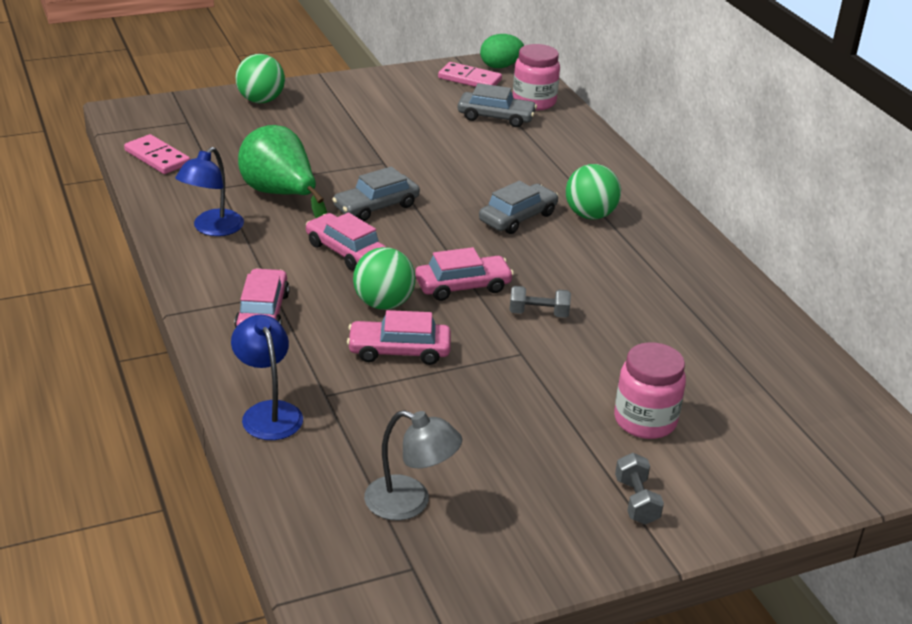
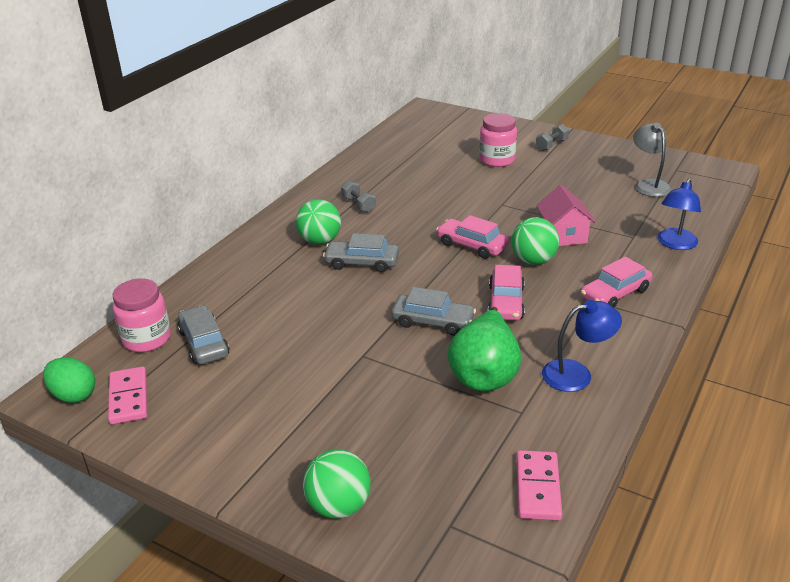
camera: 125 degrees left, 0 degrees up
pink car [347,310,451,365] -> pink house [536,185,596,246]
grey dumbbell [509,286,571,318] -> grey dumbbell moved to [341,180,376,213]

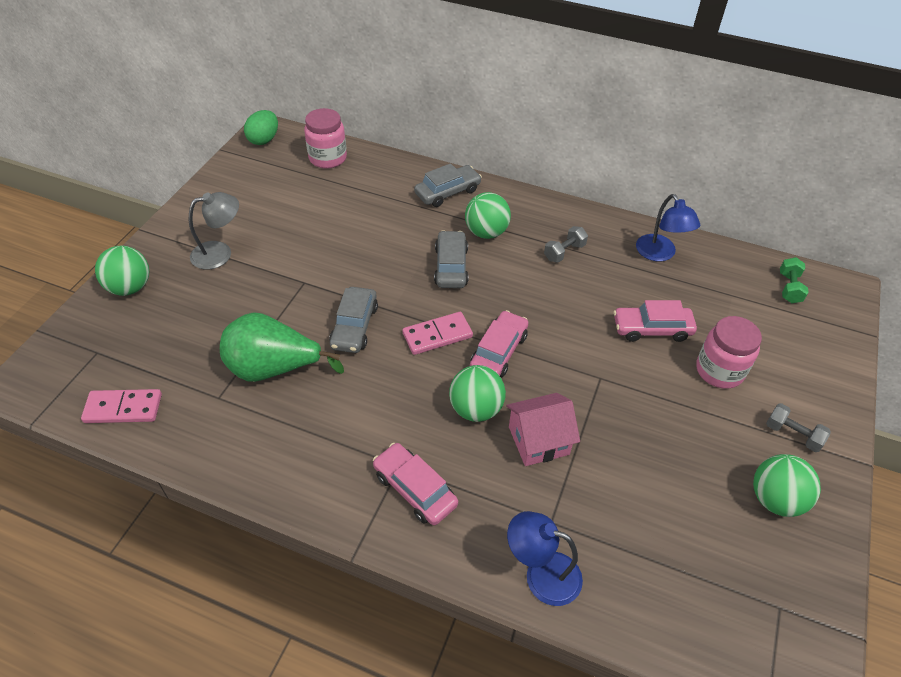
camera: 80 degrees right, 15 degrees up
pink domino [108,366,147,424] -> pink domino moved to [403,312,473,355]
grey car [178,305,230,364] -> grey car moved to [414,163,482,207]
pink car [488,265,525,321] -> pink car moved to [614,300,697,342]
blue lamp [542,300,622,392] -> blue lamp moved to [636,194,700,262]
grey lamp [633,123,672,197] -> grey lamp moved to [189,192,239,270]
none -> green ball [753,454,821,517]
none -> green dumbbell [780,257,809,303]

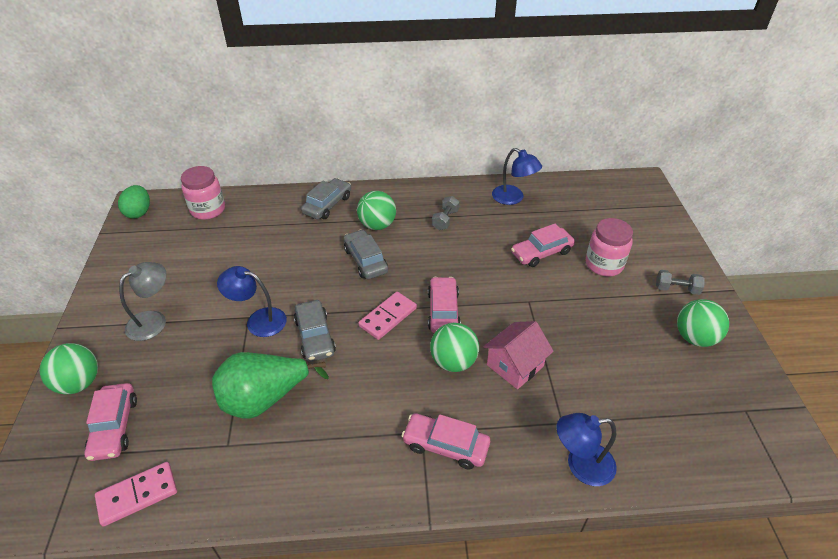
camera: 25 degrees left, 5 degrees down
green dumbbell [780,257,809,303] -> none
none -> pink car [84,383,137,461]
none -> blue lamp [217,266,287,337]

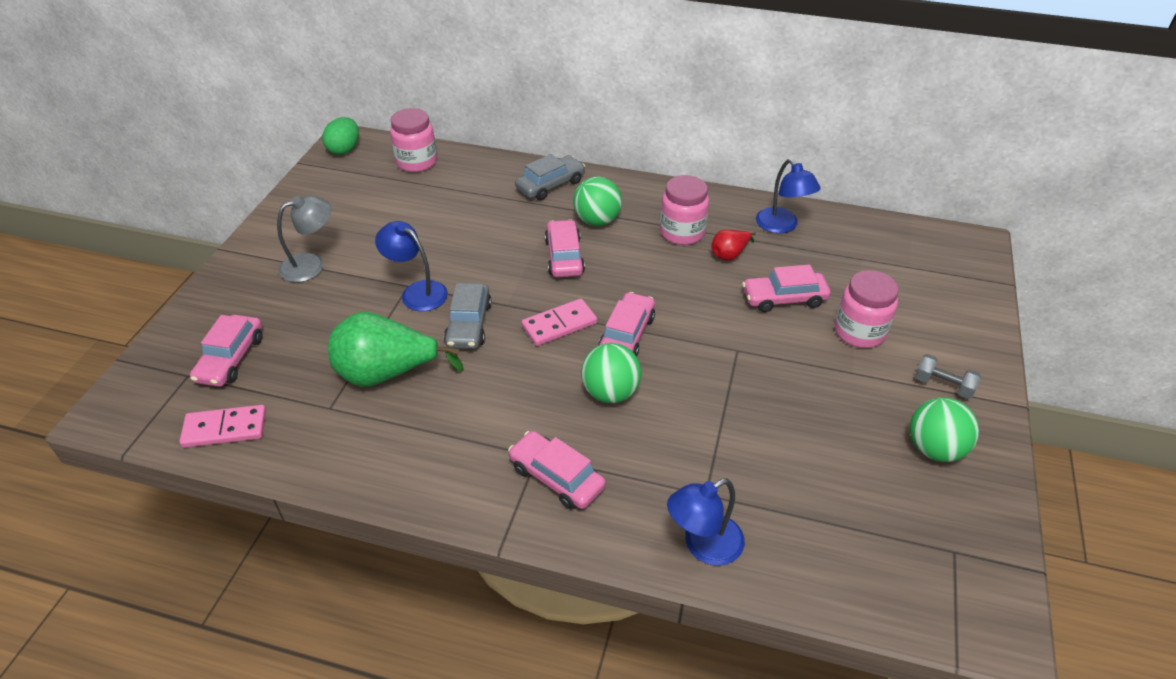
camera: 20 degrees right, 0 degrees up
green ball [40,343,98,394] -> none
grey car [343,230,388,279] -> pink car [545,219,585,277]
grey dumbbell [432,196,459,230] -> pink jar [660,175,709,245]
pink house [483,321,554,389] -> none
blue lamp [557,413,617,486] -> blue lamp turned 45 degrees counterclockwise [667,478,745,566]
none -> red pear [712,230,756,261]

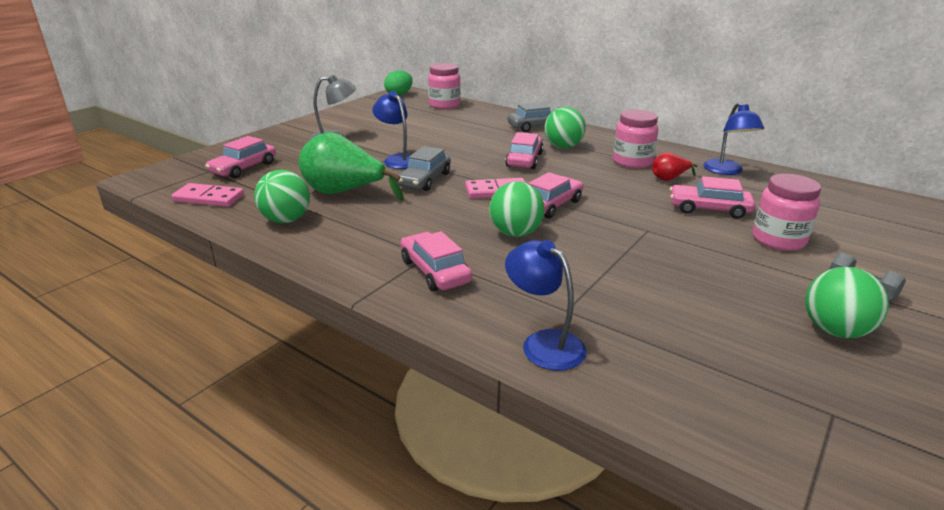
camera: 20 degrees right, 15 degrees down
blue lamp [667,478,745,566] -> blue lamp turned 60 degrees clockwise [505,240,587,371]
none -> green ball [254,170,310,223]

